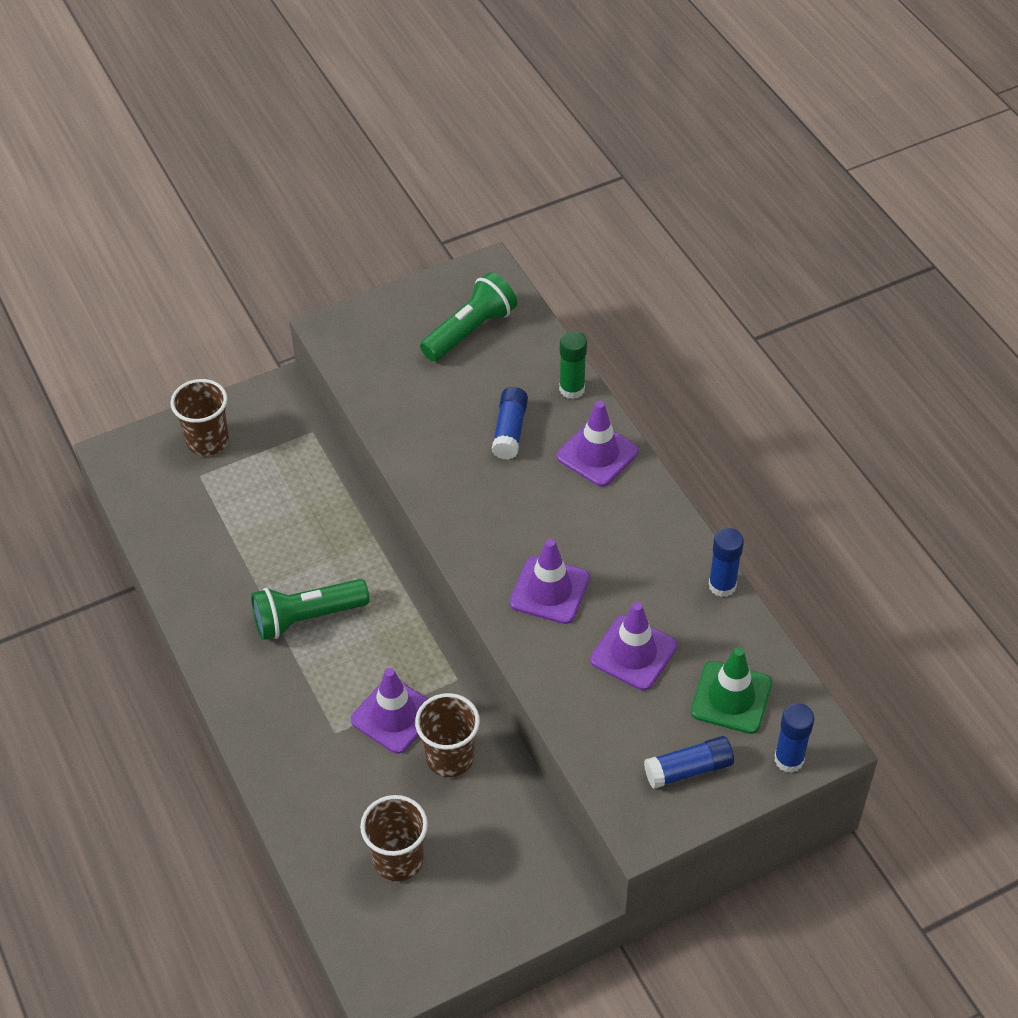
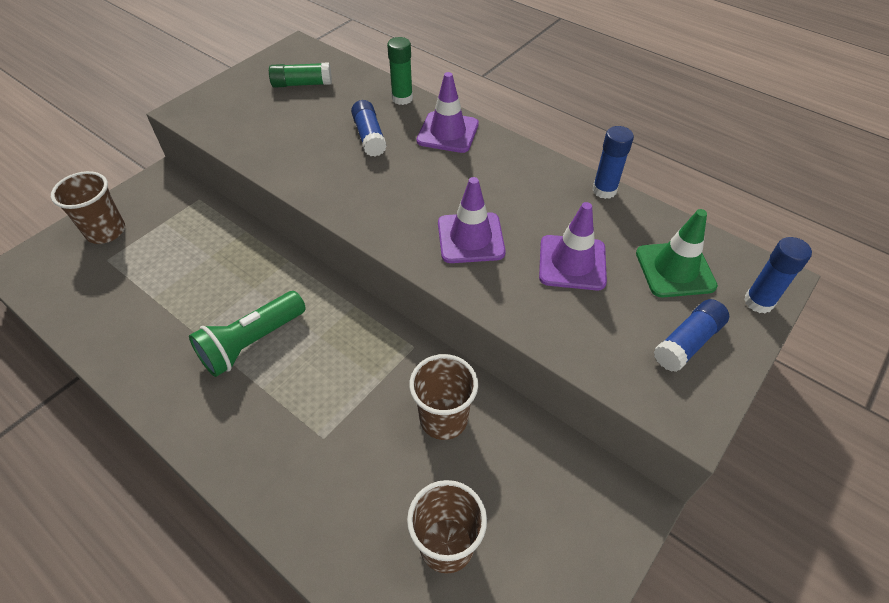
camera: 25 degrees left, 0 degrees up
purple traffic cone [351,668,428,754] -> none
green flashlight [420,272,517,362] -> green glue stick [269,62,332,88]

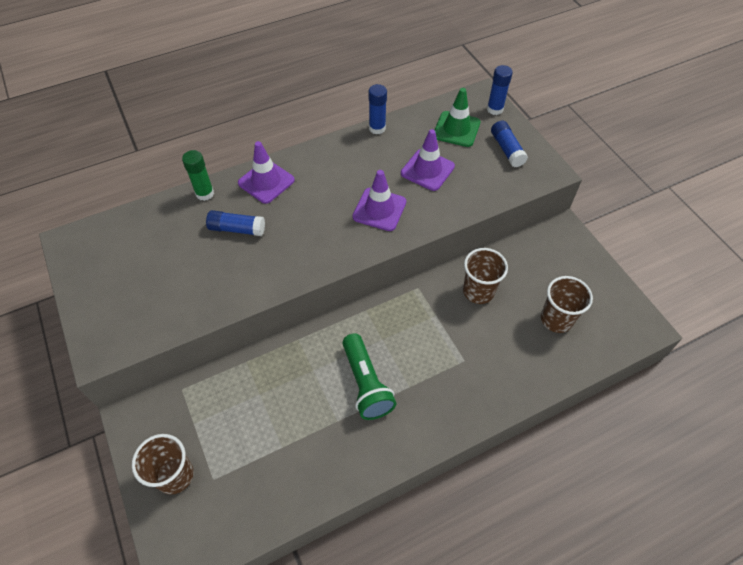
camera: 65 degrees left, 5 degrees up
green glue stick [269,62,332,88] -> none

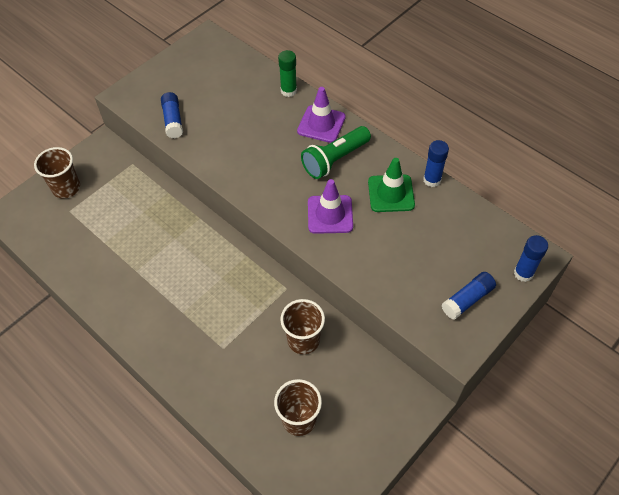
camera: 70 degrees right, 0 degrees up
blue glue stick [206,210,265,236] -> blue glue stick moved to [161,92,183,138]
green flashlight [342,333,396,420] -> green flashlight moved to [301,126,371,179]
purple traffic cone [401,129,455,191] -> none
green traffic cone [435,88,480,147] -> green traffic cone moved to [368,158,415,212]

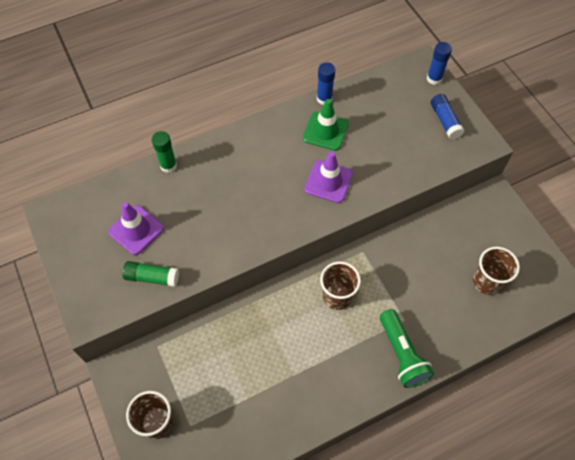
camera: 70 degrees left, 5 degrees up
blue glue stick [161,92,183,138] -> green glue stick [122,261,179,287]
brown cup [280,299,325,354] -> brown cup moved to [320,262,361,310]
purple traffic cone [297,87,346,143] -> purple traffic cone moved to [108,202,164,255]
green flashlight [301,126,371,179] -> green flashlight moved to [380,309,434,388]

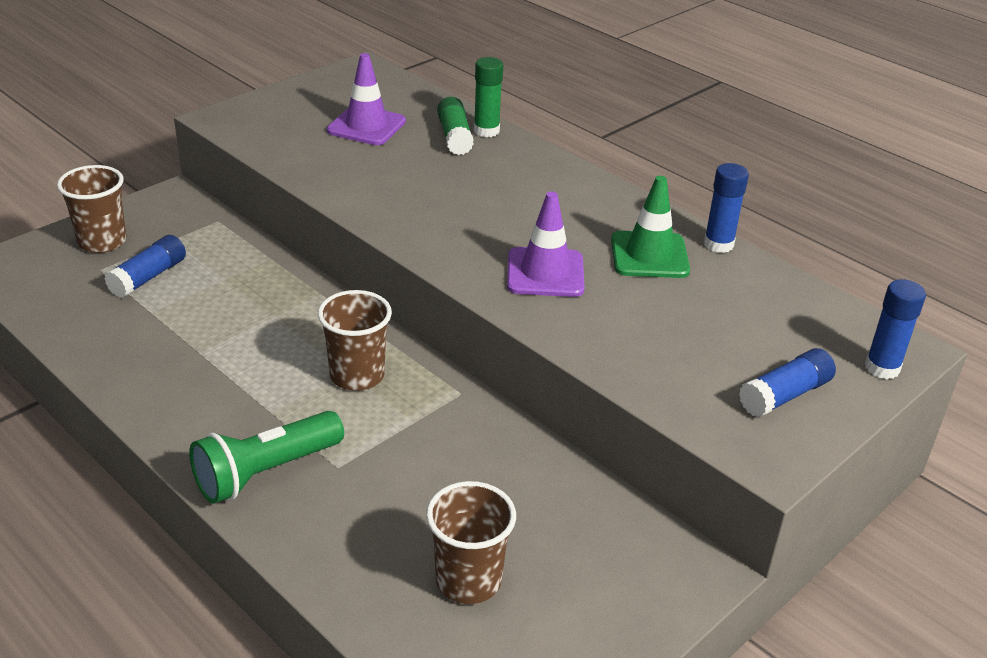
camera: 70 degrees right, 25 degrees down
green glue stick [122,261,179,287] -> green glue stick moved to [437,97,474,155]
none -> blue glue stick [104,235,186,298]

